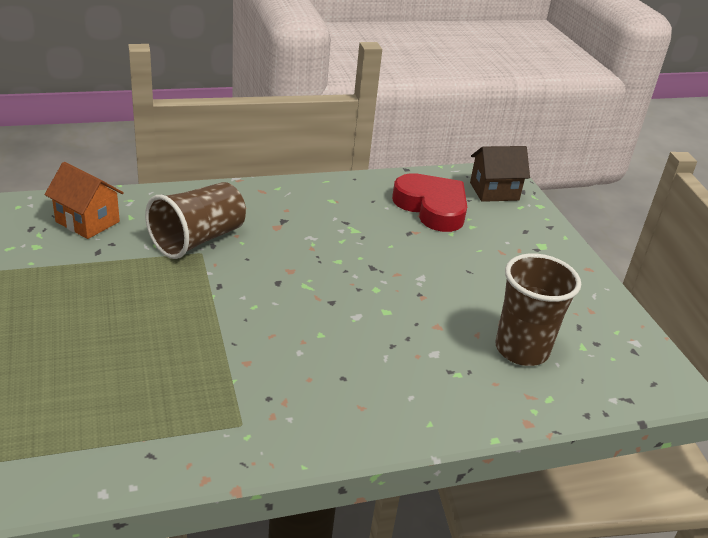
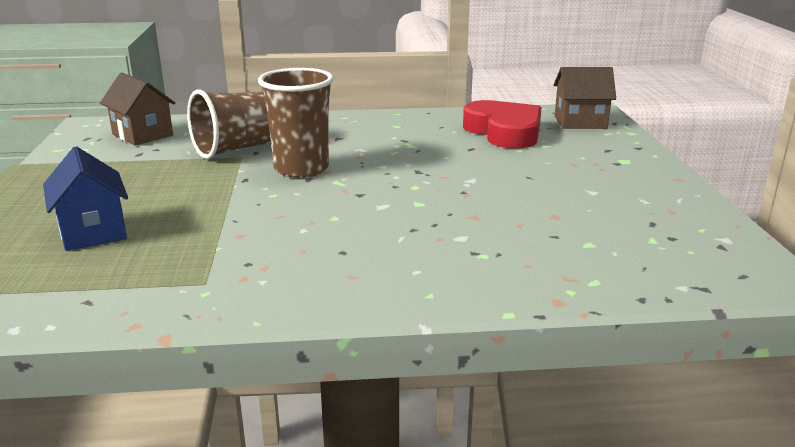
camera: 15 degrees right, 10 degrees down
orange house [45,162,124,239] -> brown house [100,73,175,146]
brown cup [496,253,581,366] -> brown cup moved to [258,68,334,178]
none -> blue house [43,146,128,251]

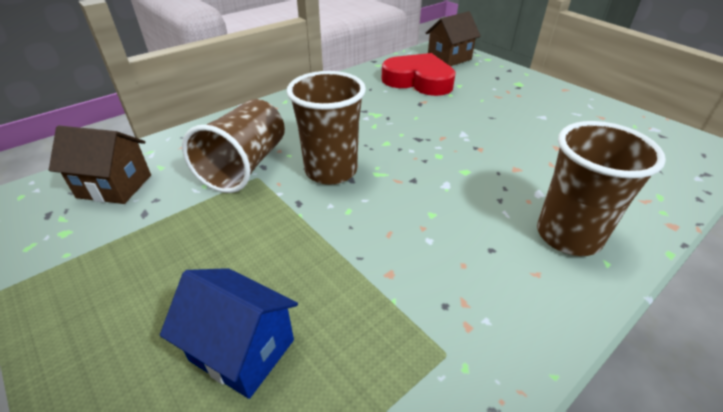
camera: 35 degrees left, 15 degrees up
none -> brown cup [537,121,666,256]

